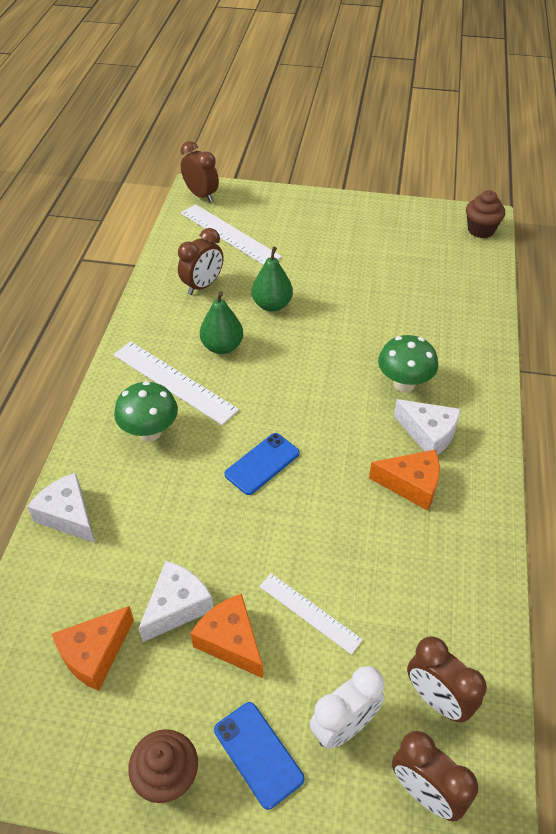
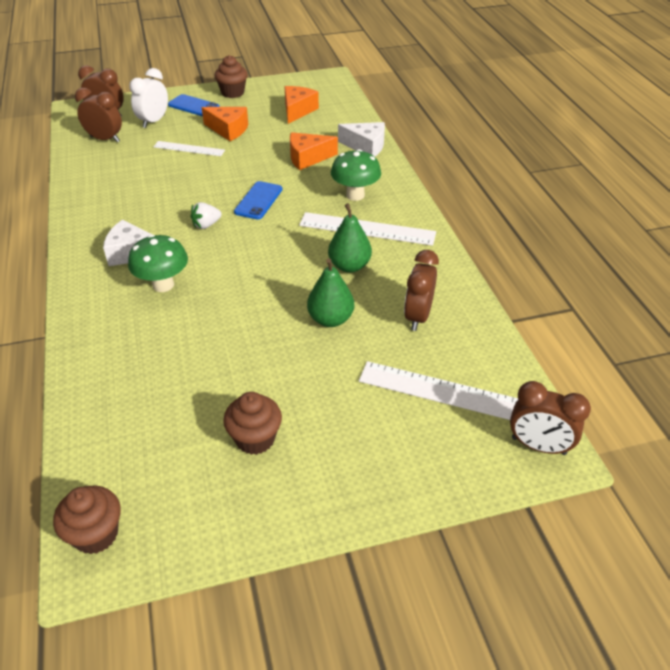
camera: 155 degrees right, 5 degrees down
white cheese [138,561,213,642] -> none
orange cheese [369,450,440,511] -> orange cheese moved to [290,132,338,170]
none -> white strawberry [191,202,222,229]
none -> brown cupcake [223,392,282,455]

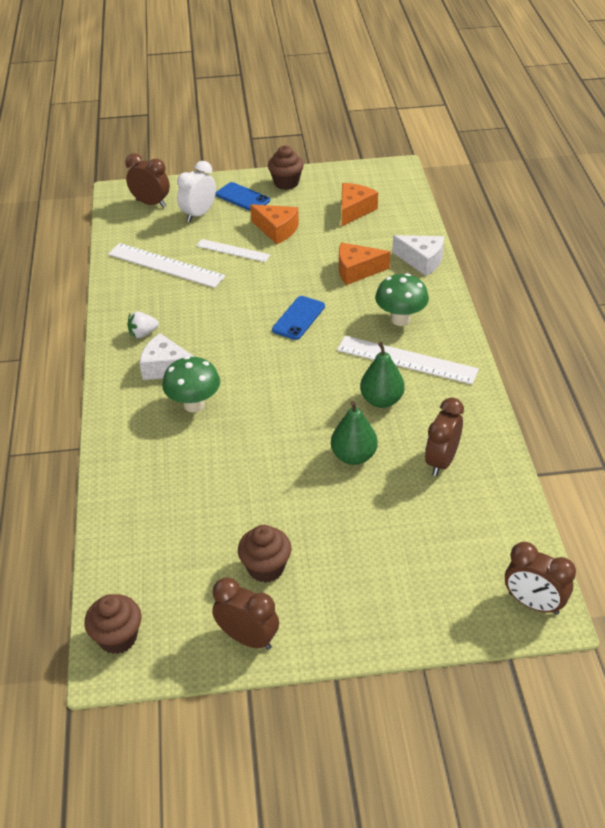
camera: 10 degrees right, 0 degrees up
brown clock [75,88,122,143] -> brown clock moved to [212,577,279,650]
white strawberry [191,202,222,229] -> white strawberry moved to [127,312,159,338]
white ruler [359,361,518,420] -> white ruler moved to [108,243,226,288]

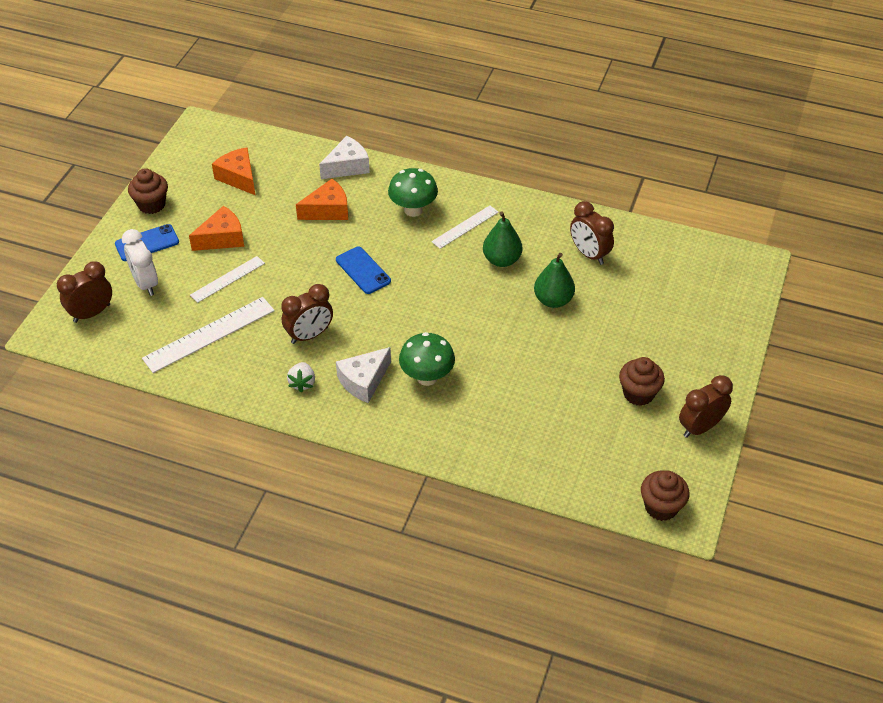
camera: 65 degrees left, 5 degrees up
white ruler [337,336,479,384] -> white ruler [431,205,499,249], size x0.61
orange cheese [339,243,390,285] -> orange cheese turned 135 degrees counterclockwise [296,179,348,220]
brown clock [505,542,576,615] -> brown clock moved to [282,284,333,344]

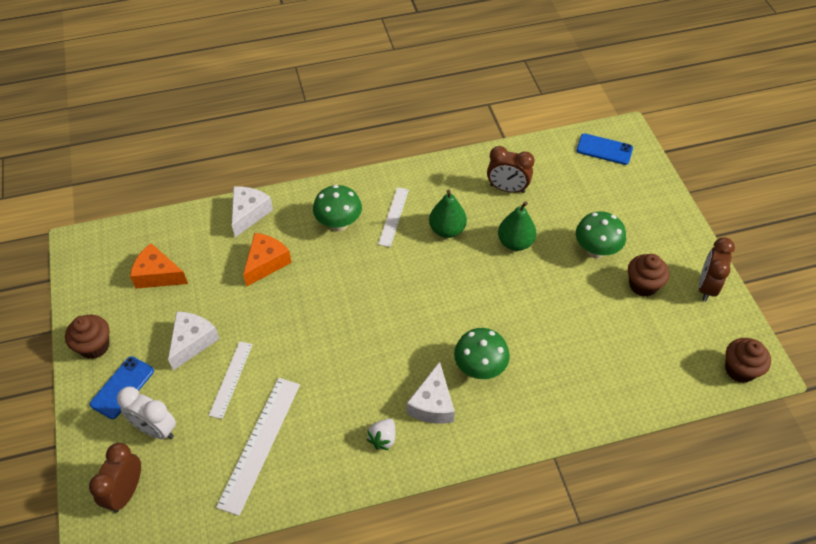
camera: 35 degrees left, 5 degrees up
orange cheese [189,206,244,251] -> white cheese [168,311,219,371]
brown clock [282,284,333,344] -> none
white strawberry [287,362,315,392] -> white strawberry turned 60 degrees clockwise [366,418,395,450]
blue phone [336,247,391,294] -> blue phone moved to [576,133,633,165]
none -> green mushroom [576,212,626,259]

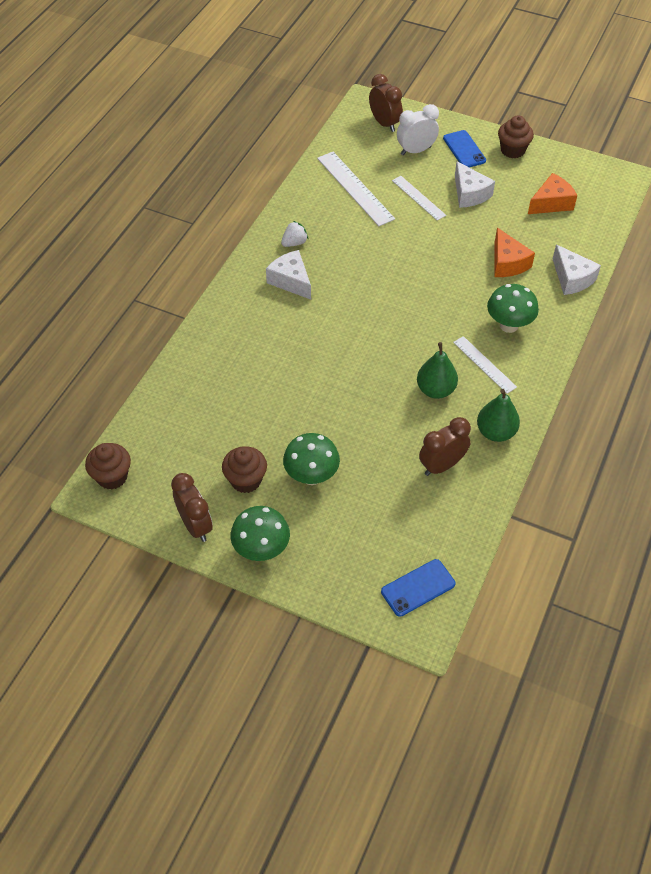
camera: 130 degrees right, 0 degrees up
white strawberry [366,418,395,450] -> white strawberry turned 75 degrees clockwise [281,221,309,247]
green mushroom [454,328,510,379] -> green mushroom moved to [230,506,290,561]
green pear [498,201,536,251] -> green pear moved to [477,389,520,442]

